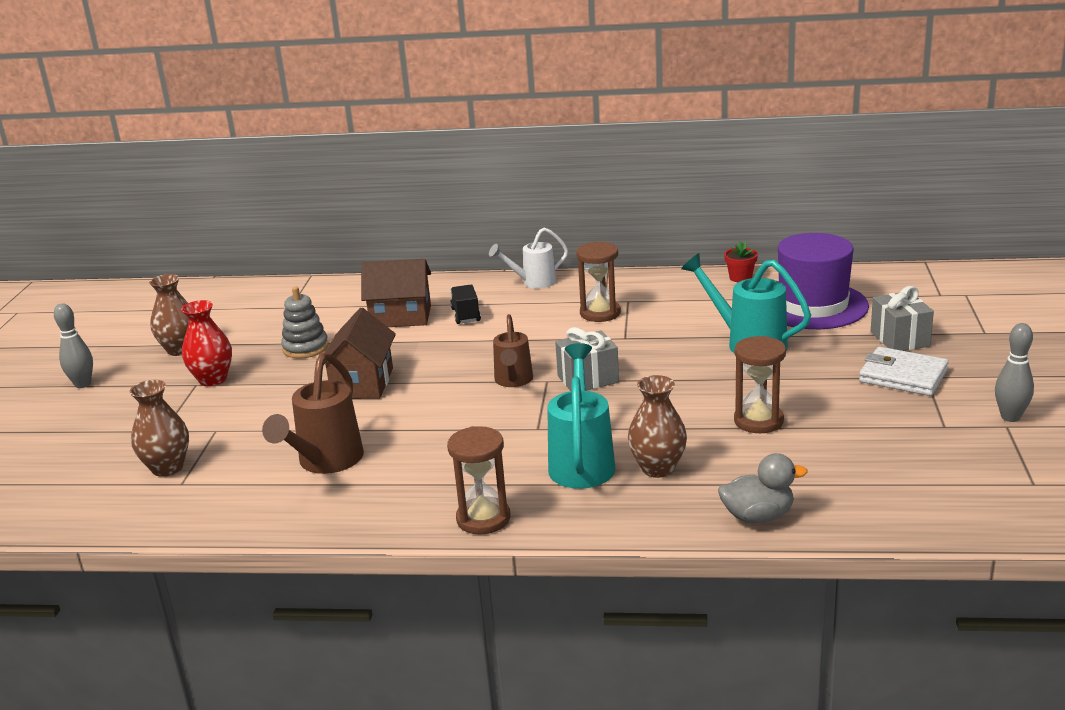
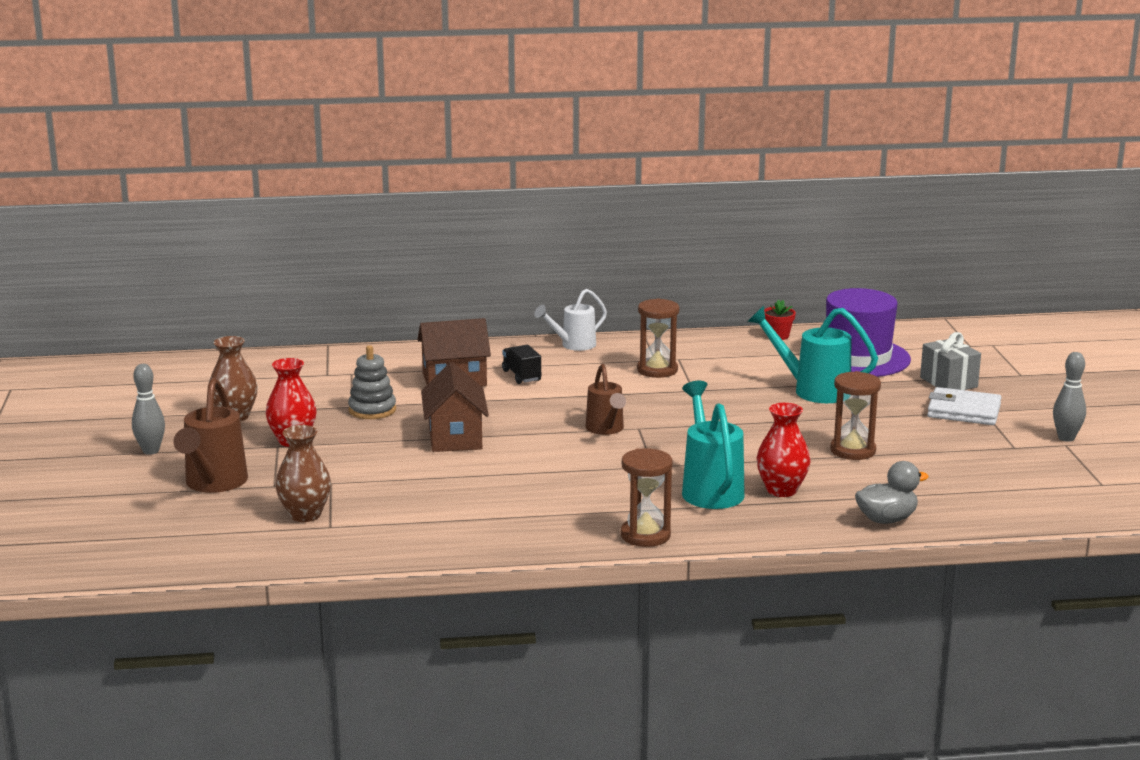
camera: 15 degrees left, 5 degrees down
brown watering can [262,352,364,474] -> brown watering can moved to [174,378,248,493]
grey gift [555,327,619,391] -> none
brown vase [628,375,687,478] -> red vase [757,403,811,497]

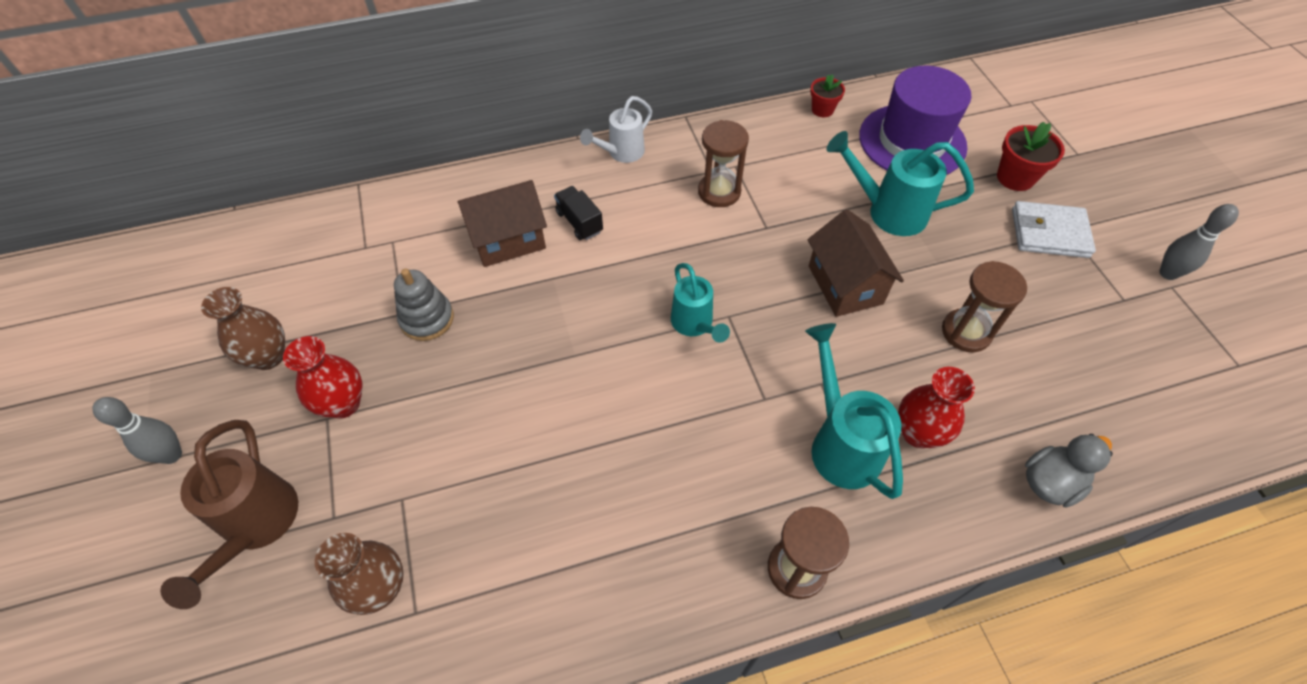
camera: 10 degrees left, 35 degrees up
brown house [421,362,489,452] -> brown house moved to [808,209,904,317]
brown watering can [586,364,626,435] -> turquoise watering can [671,263,730,343]
grey gift [920,332,981,390] -> red flower pot [997,122,1065,191]

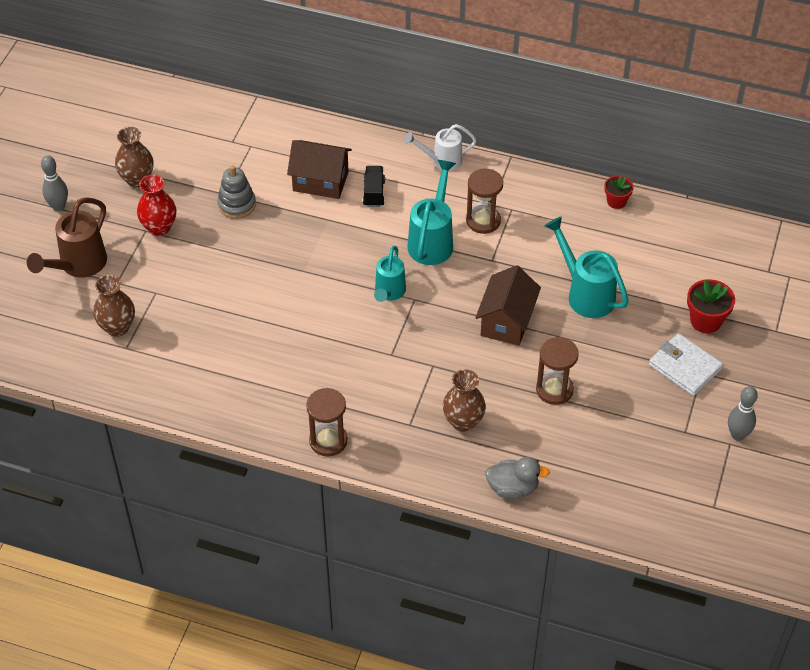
camera: 35 degrees right, 5 degrees down
turquoise watering can [805,323,903,499] -> turquoise watering can moved to [407,160,456,265]
purple hat [859,66,971,175] -> none
red vase [898,367,975,448] -> brown vase [443,369,486,432]

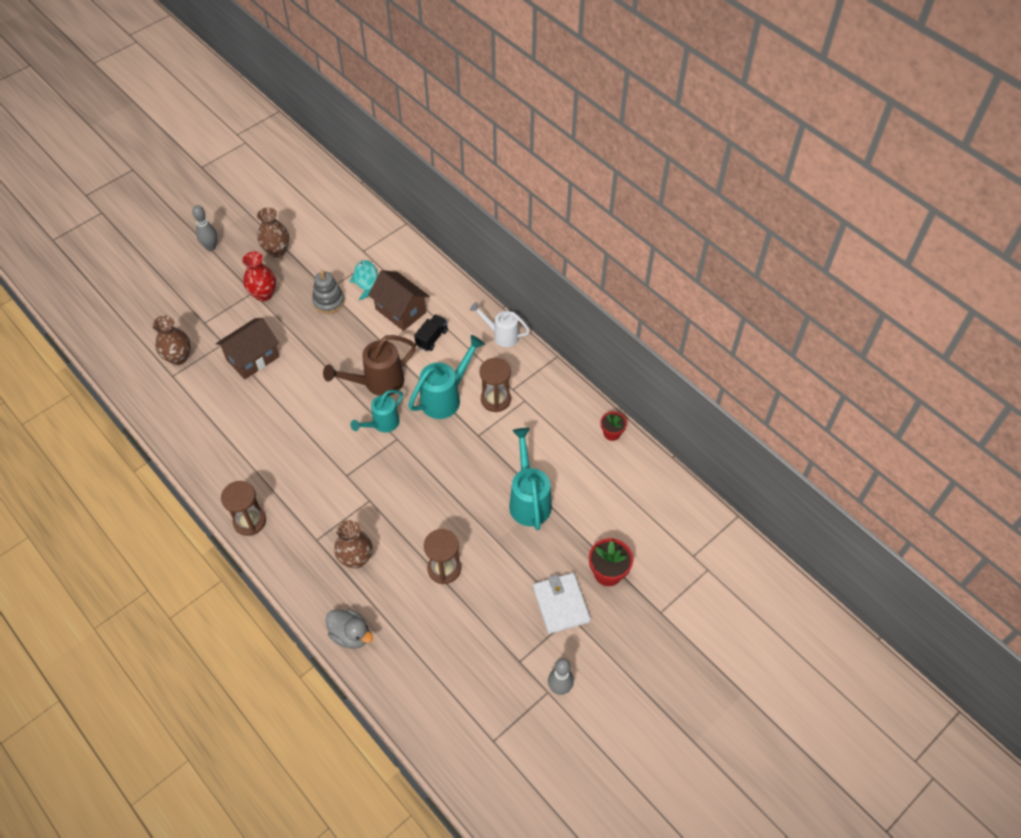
camera: 30 degrees right, 5 degrees up
brown watering can [27,197,107,278] -> brown watering can moved to [323,335,416,396]
brown house [475,265,541,346] -> brown house moved to [216,318,279,379]
none -> turquoise fish [349,260,378,300]

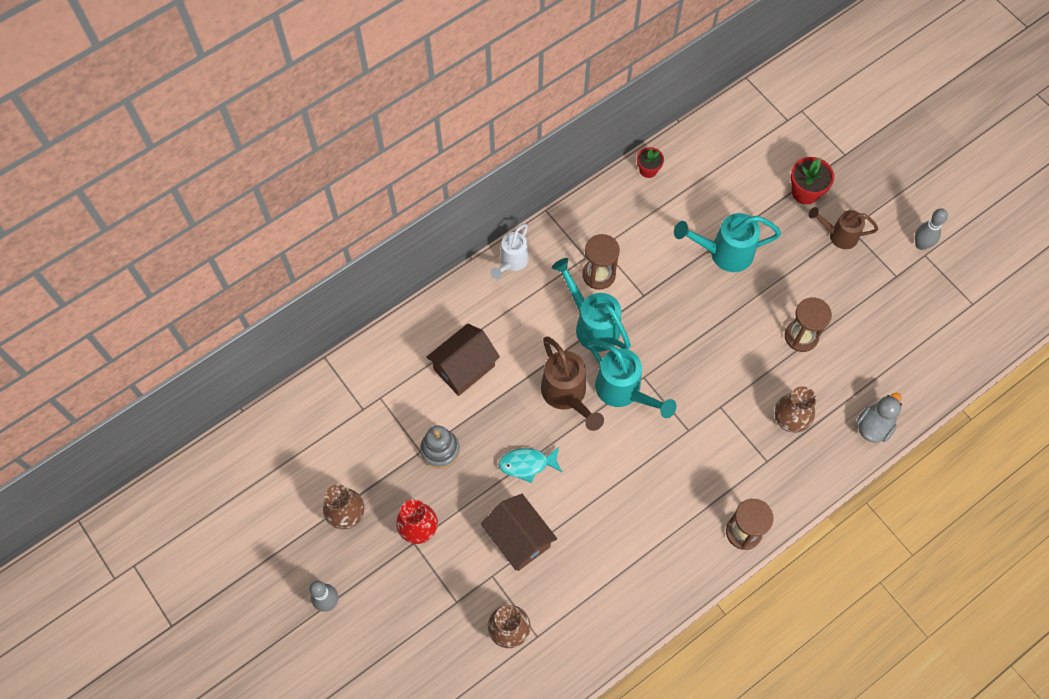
camera: 85 degrees left, 10 degrees up
turquoise fish [349,260,378,300] -> turquoise fish moved to [499,447,562,483]
turquoise watering can [351,390,403,433] -> turquoise watering can [588,340,677,418], size x1.50
black truck [414,314,448,351] -> none
white wallet [533,573,591,634] -> brown watering can [808,207,878,249]

